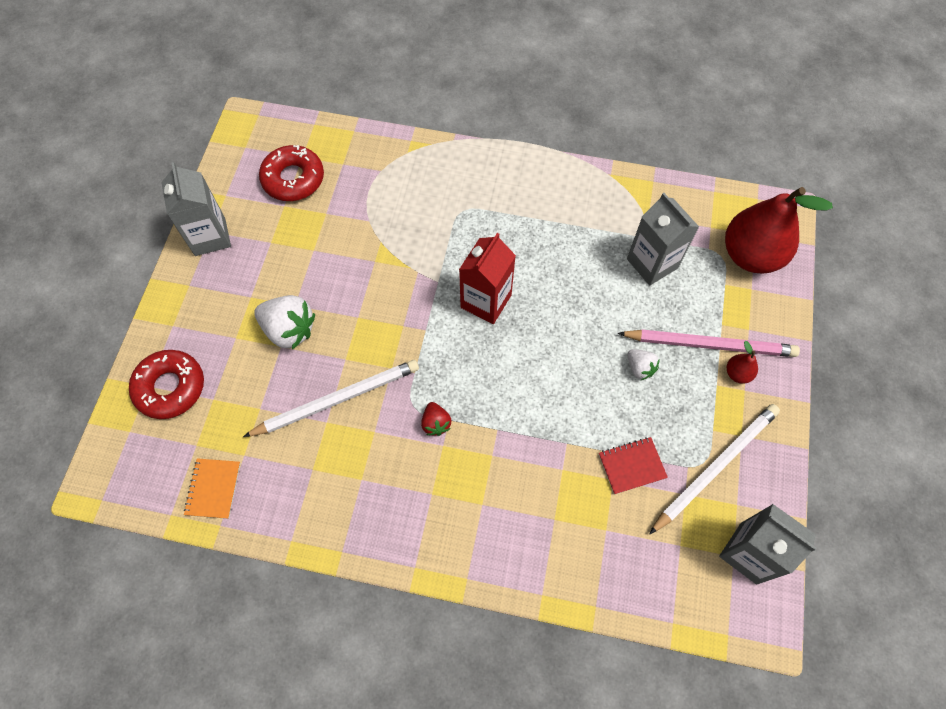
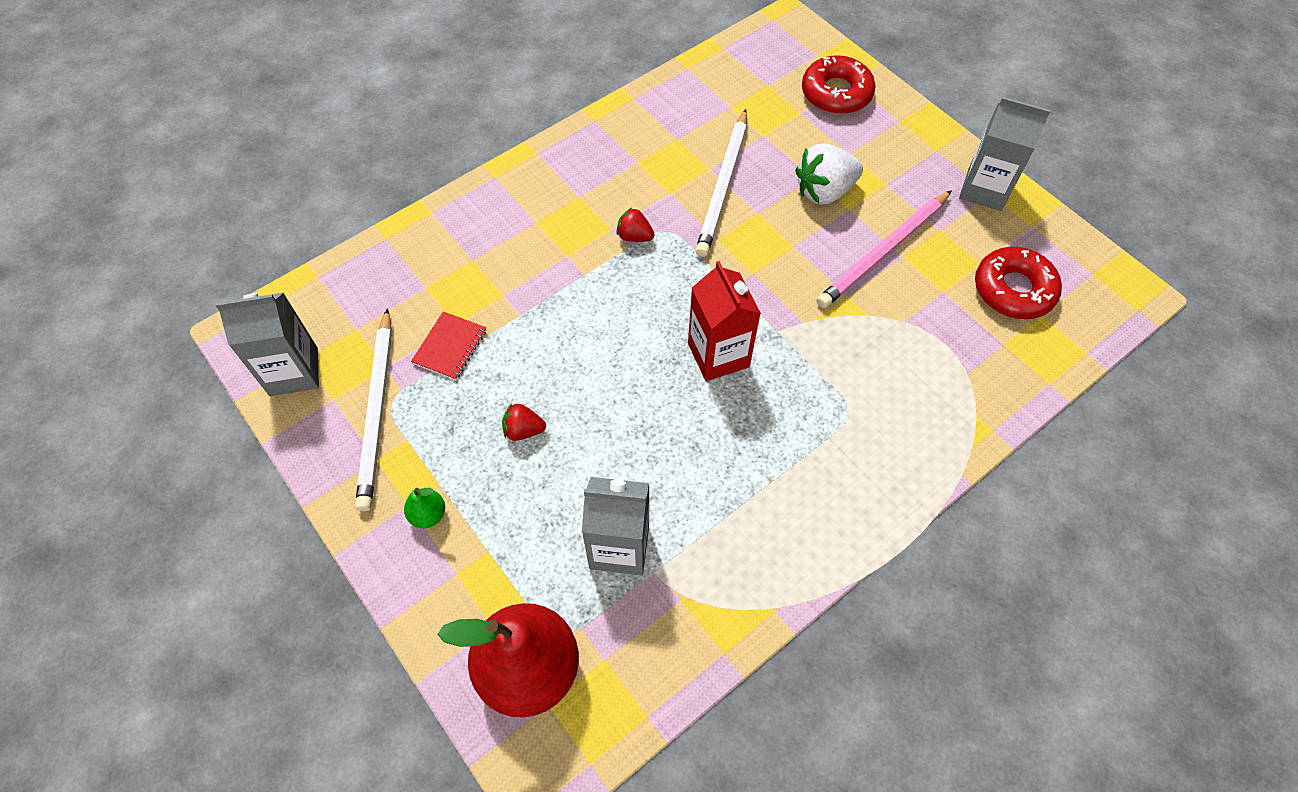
camera: 130 degrees right, 5 degrees down
orange notebook [184,458,240,519] -> none
pink pencil [618,329,800,357] -> pink pencil moved to [817,190,952,308]
white strawberry [628,349,660,380] -> red strawberry [502,403,546,441]
red pear [727,341,758,384] -> green pear [404,488,445,528]

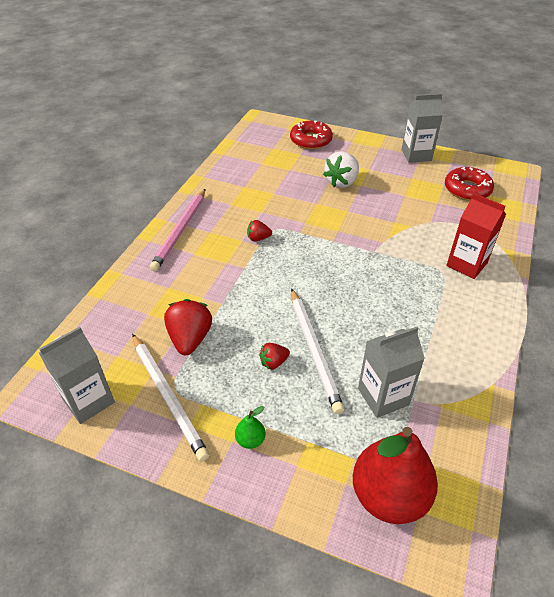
camera: 30 degrees left, 15 degrees down
red notebook [411,311,486,380] -> red strawberry [164,299,212,355]
red carton [688,261,761,381] -> red carton moved to [446,193,506,279]
white pencil [695,109,747,257] -> white pencil moved to [291,288,344,414]
pink pencil [817,190,952,308] -> pink pencil moved to [150,189,206,271]

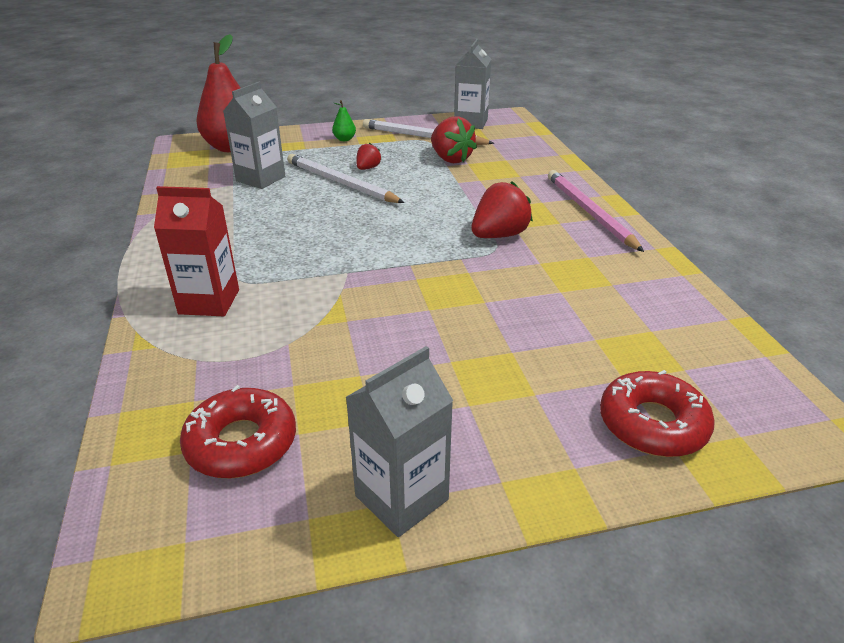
camera: 145 degrees right, 10 degrees down
red strawberry [247,220,272,242] -> red strawberry [471,181,533,238], size x1.83
white strawberry [323,151,359,188] -> none

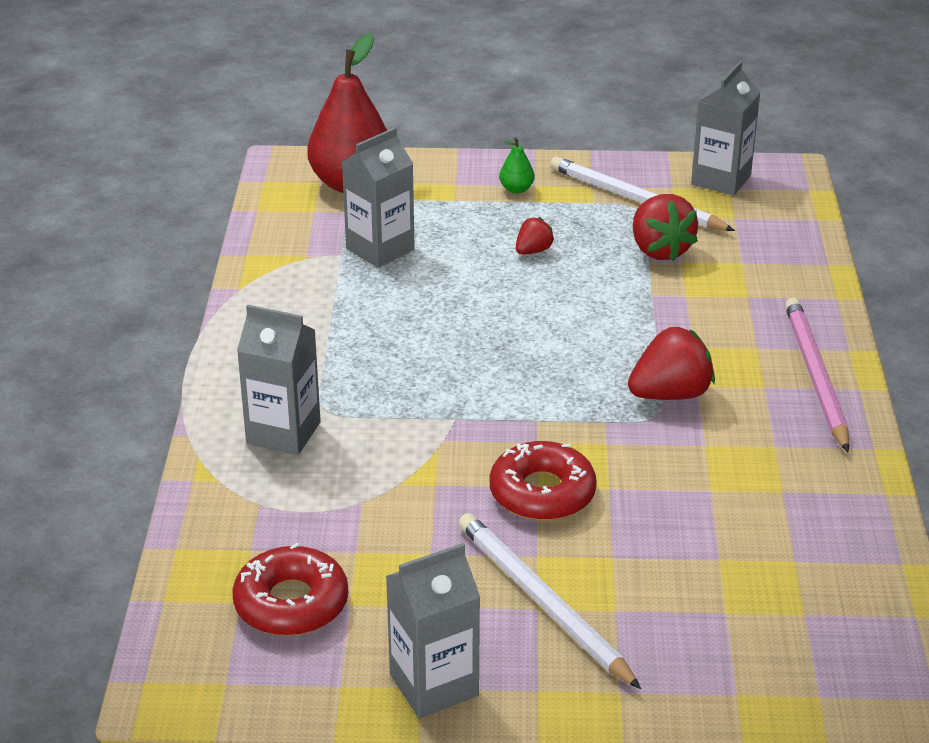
camera: 15 degrees right, 0 degrees up
red carton [154,186,239,316] -> grey carton [237,305,321,455]
white pencil [287,154,405,203] -> white pencil moved to [459,513,641,689]
red donut [600,370,715,457] -> red donut moved to [490,441,597,521]

